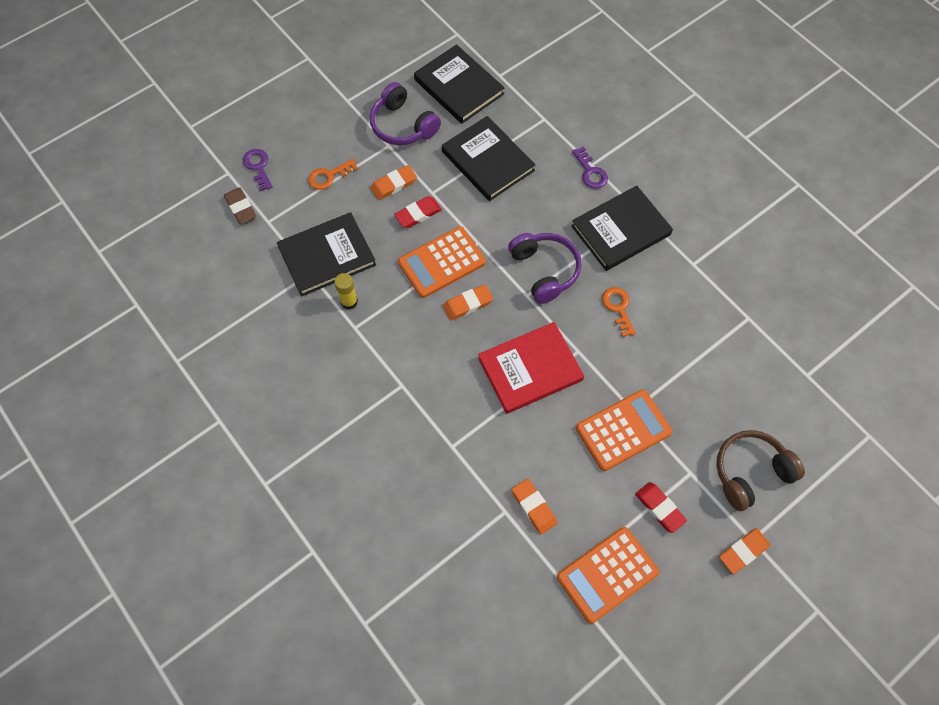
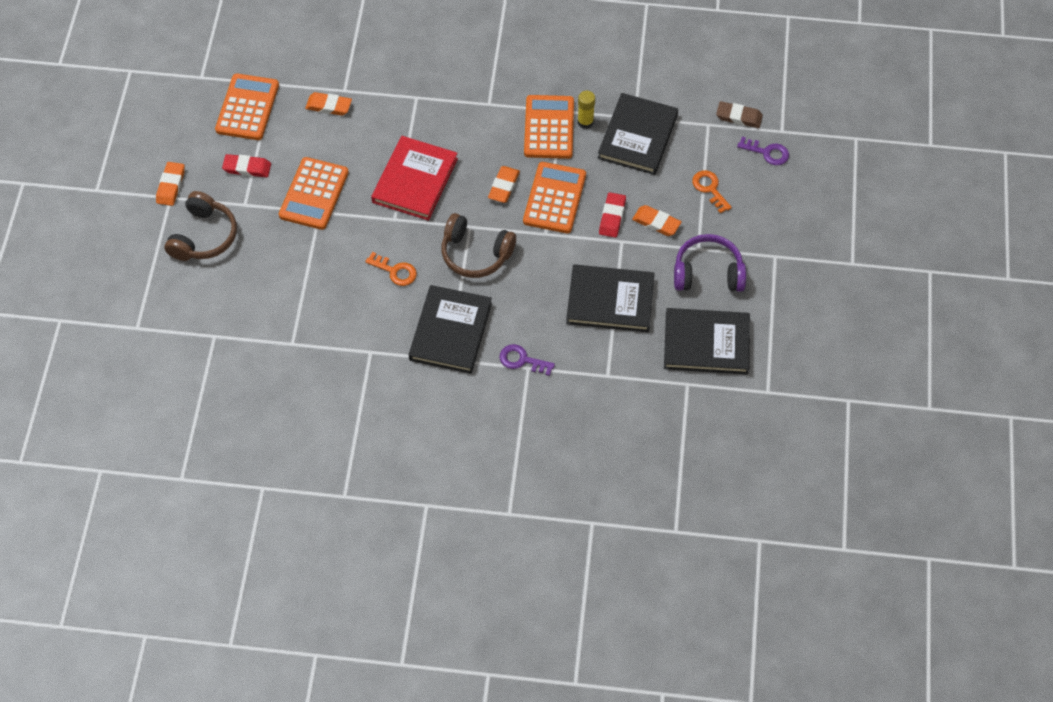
camera: 135 degrees right, 5 degrees down
orange key [308,159,358,190] -> orange key turned 45 degrees counterclockwise [692,170,732,213]
orange eraser [370,165,417,200] -> orange eraser turned 75 degrees counterclockwise [632,205,682,236]
purple headphones [508,233,582,304] -> brown headphones [441,213,516,278]
none -> orange calculator [524,95,574,159]

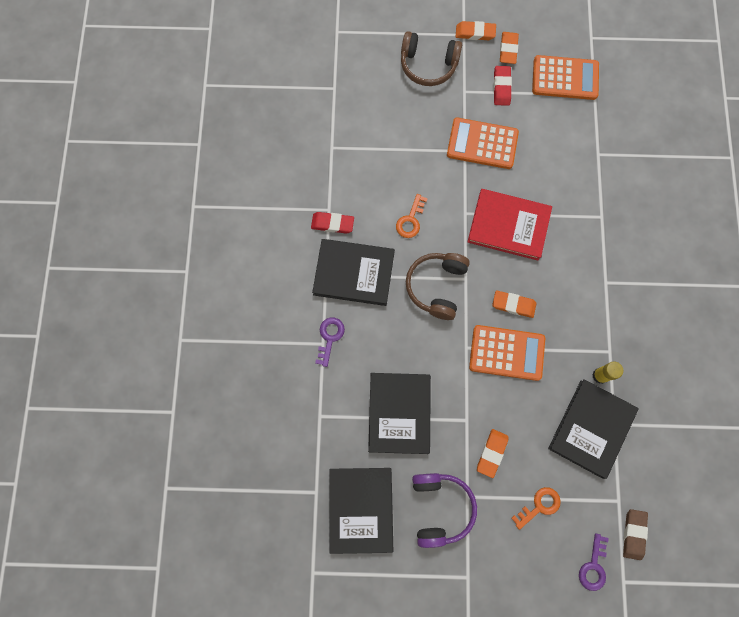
camera: 85 degrees right, 15 degrees up
orange eraser [305,92,352,116] -> orange eraser moved to [500,32,519,64]
orange calculator [524,95,574,159] -> none
black book [597,93,678,175] -> black book turned 75 degrees counterclockwise [548,379,639,479]
red eraser [599,192,626,238] -> red eraser moved to [311,212,354,234]

